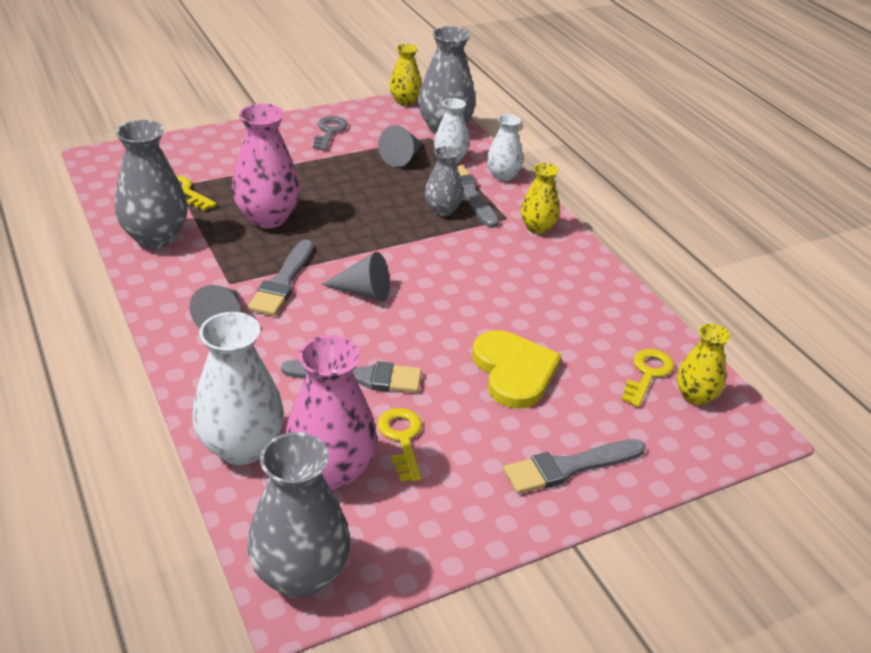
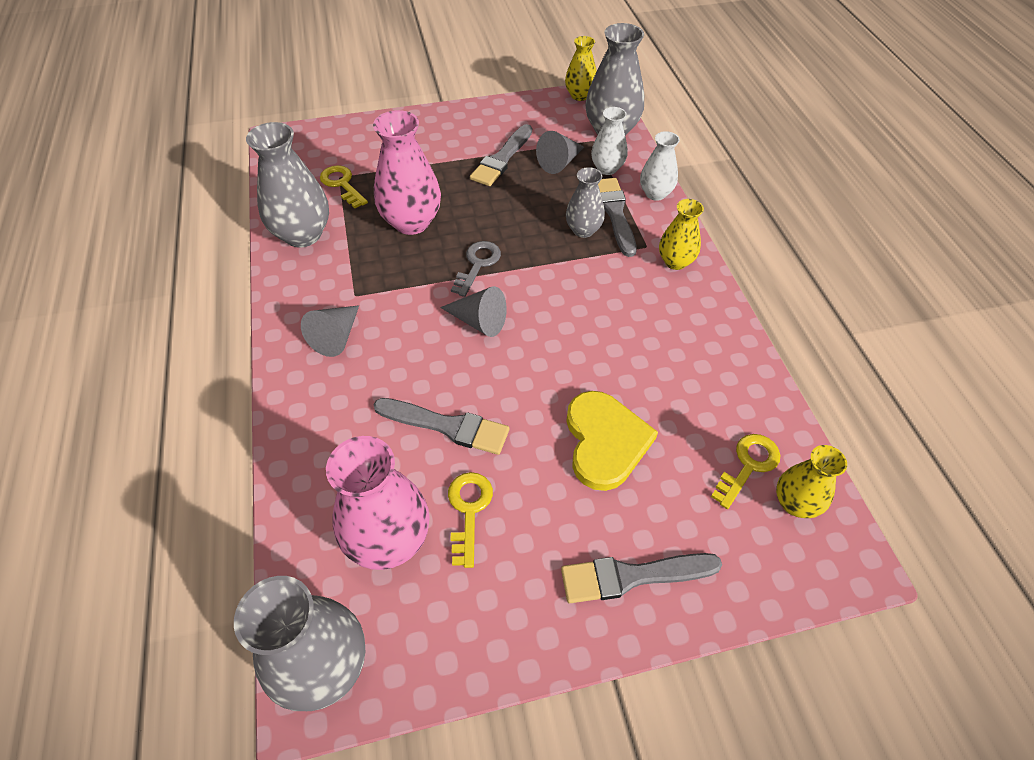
camera: 15 degrees right, 15 degrees up
white vase [192,312,284,465] -> none
grey brush [248,239,313,316] -> grey brush moved to [470,124,532,186]
grey key [313,116,348,150] -> grey key moved to [451,241,501,297]

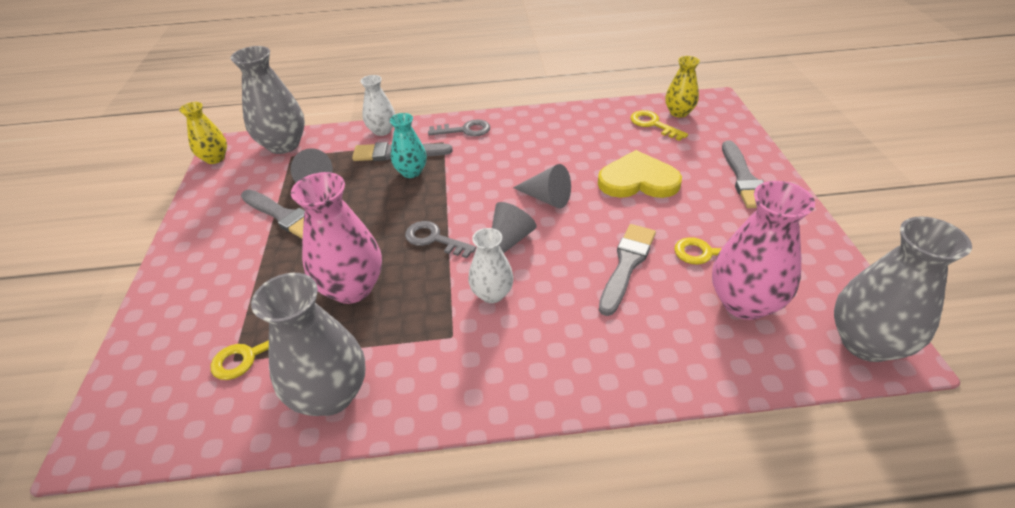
camera: 80 degrees left, 10 degrees down
grey cone [301,305,359,357] -> grey cone moved to [513,164,571,209]
grey vase [566,167,605,238] -> turquoise vase [390,113,427,178]
white vase [591,107,627,175] -> white vase moved to [468,228,514,303]
yellow vase [659,199,704,270] -> grey key [428,119,490,136]

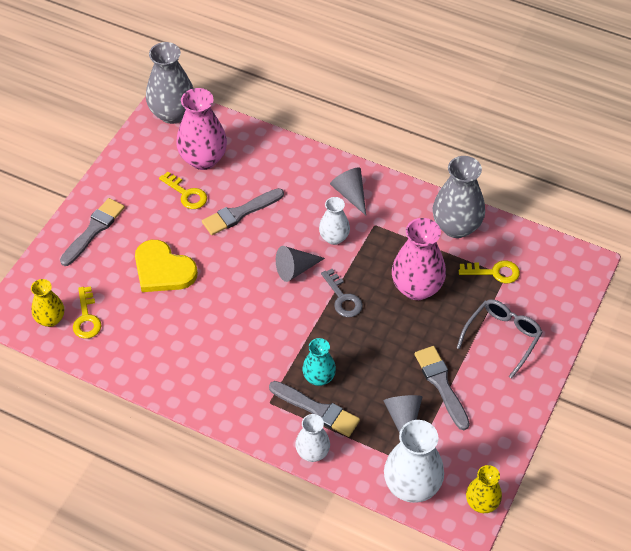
camera: 150 degrees left, 10 degrees up
grey vase [230,46,305,154] -> white vase [384,420,444,503]
grey key [428,119,490,136] -> none
grey cone [513,164,571,209] -> grey cone moved to [330,167,366,215]
none -> grey glasses [457,299,543,379]

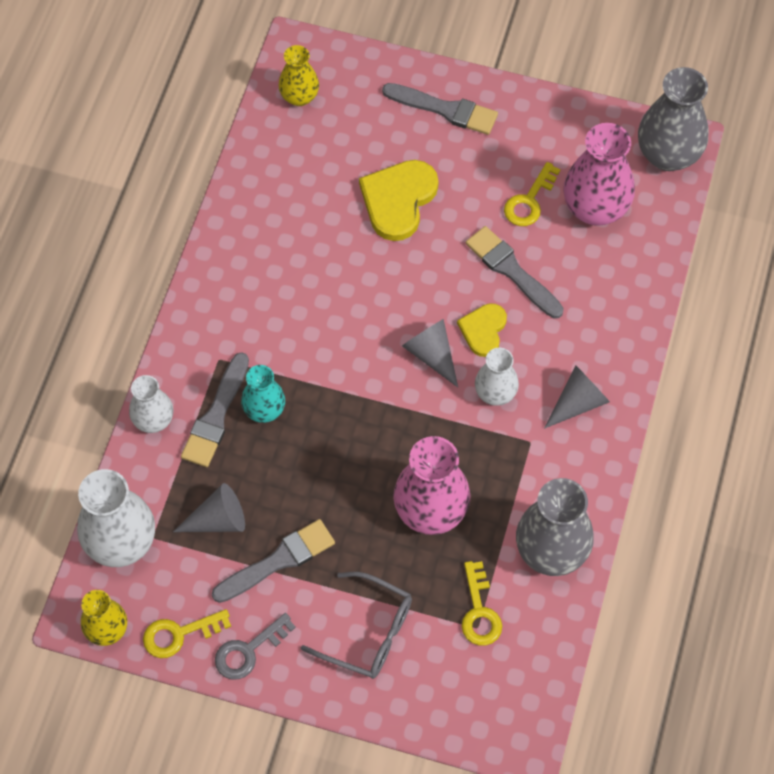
camera: 80 degrees right, 10 degrees up
yellow key [73,287,102,339] -> yellow key moved to [143,609,231,658]
grey key [321,269,363,317] -> grey key moved to [215,613,296,680]
none -> yellow heart [457,303,507,357]

